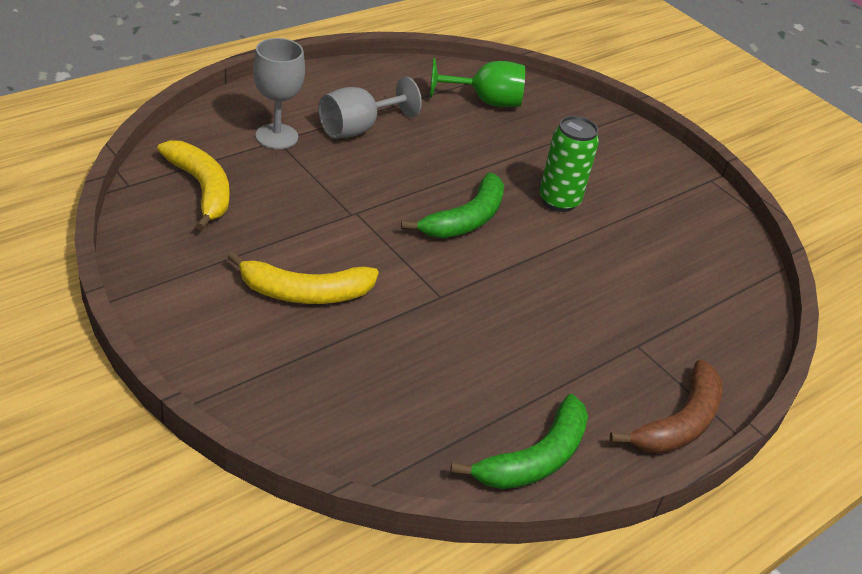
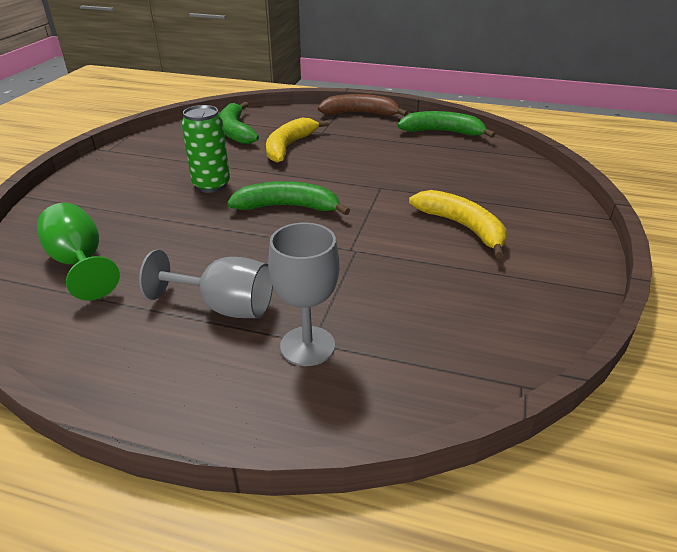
camera: 120 degrees left, 5 degrees down
yellow banana [157,140,229,230] -> yellow banana moved to [266,118,329,163]
none -> green banana [219,102,259,144]

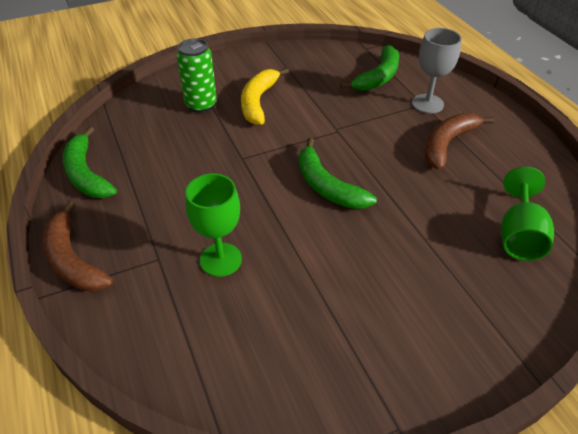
camera: 130 degrees left, 10 degrees up
grey goblet [139,250,273,318] -> brown banana [425,113,495,170]
green can [181,105,230,193] -> green can moved to [177,39,217,113]
green banana [219,102,259,144] -> green banana moved to [340,45,399,91]
yellow banana [266,118,329,163] -> green goblet [185,174,242,277]

